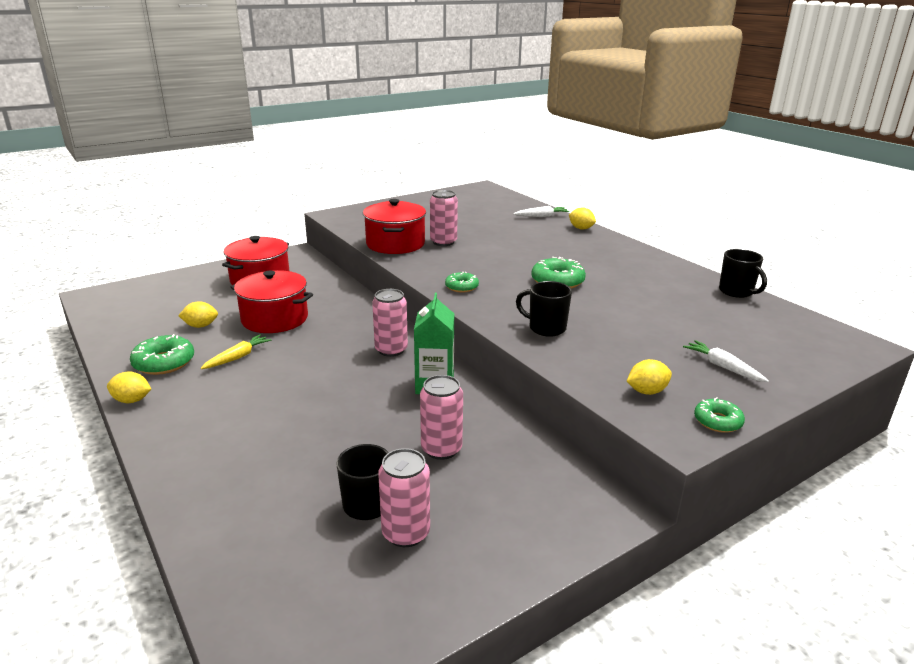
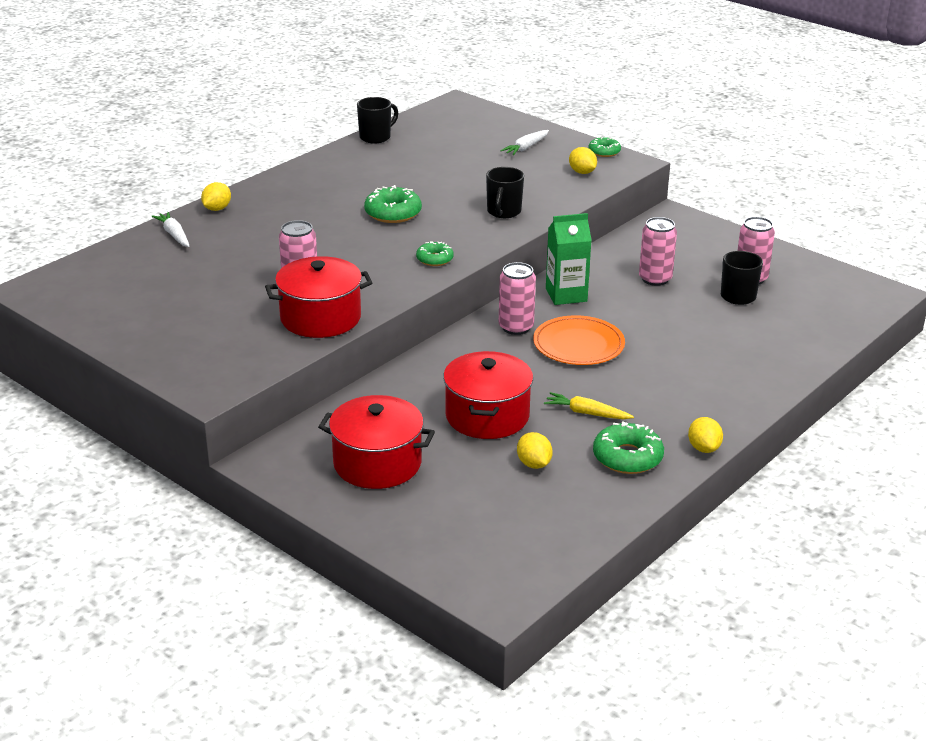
camera: 105 degrees left, 5 degrees up
none -> orange plate [533,315,625,365]

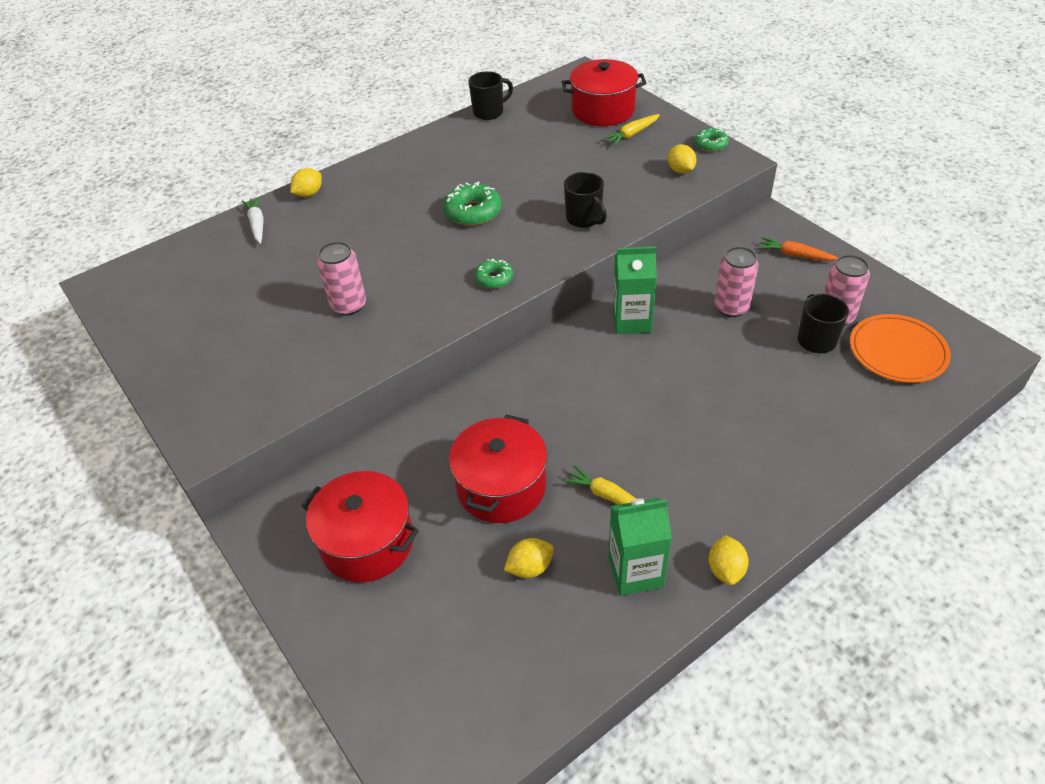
camera: 15 degrees right, 15 degrees up
red pot [265,256,373,338] -> red pot moved to [562,59,646,126]
black mug [486,167,524,218] -> black mug turned 60 degrees counterclockwise [564,172,607,228]
pink can [499,262,536,335] -> none
white carrot [500,130,549,155] -> yellow carrot [603,114,660,145]
yellow lemon [517,432,553,469] -> yellow lemon turned 75 degrees clockwise [504,538,554,578]
orange plate [533,315,625,365] -> orange plate moved to [850,314,951,383]
green donut [593,421,664,474] -> green carton [608,498,672,596]
none -> orange carrot [758,237,838,261]

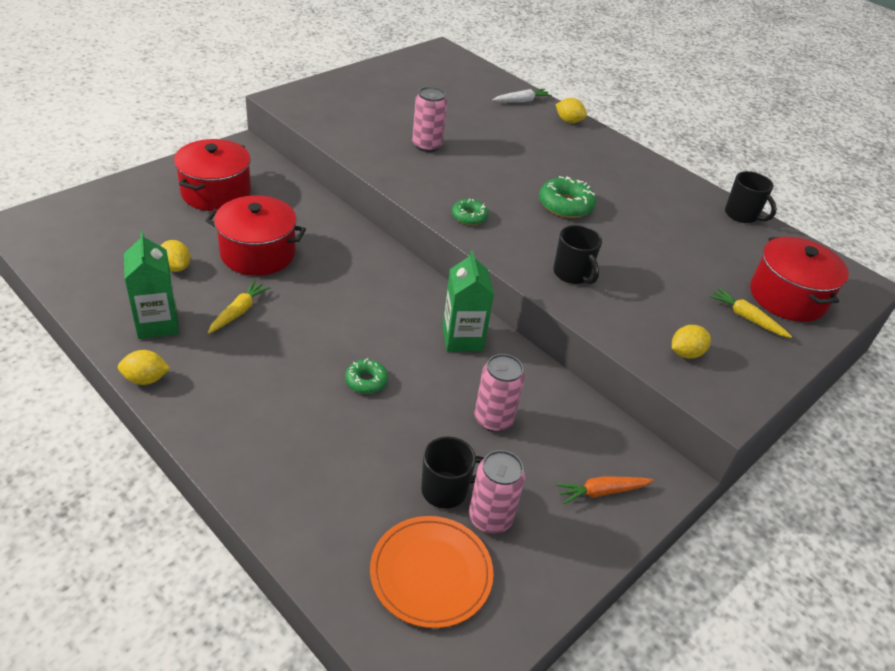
camera: 75 degrees right, 5 degrees down
black mug [564,172,607,228] -> black mug turned 75 degrees counterclockwise [553,225,602,284]
green donut [695,128,729,152] -> green donut moved to [345,358,388,394]
orange carrot [758,237,838,261] -> orange carrot turned 120 degrees counterclockwise [556,476,654,504]

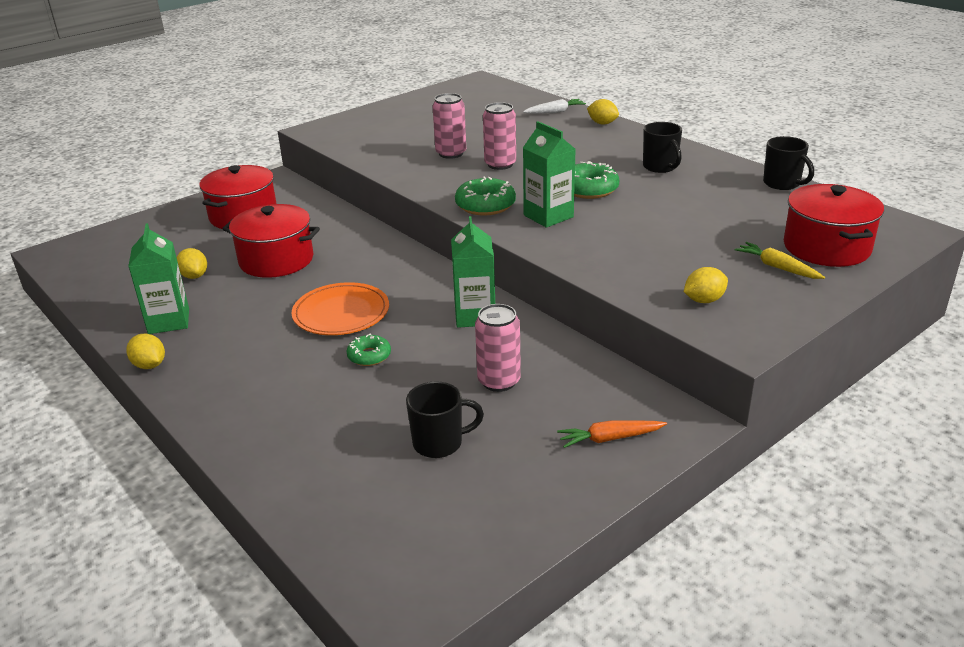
camera: 10 degrees right, 10 degrees down
yellow lemon [118,350,170,385] -> yellow lemon turned 45 degrees clockwise [126,334,165,369]
yellow carrot [208,280,271,334] -> none
orange plate [370,516,493,628] -> orange plate moved to [291,282,389,335]
green donut [452,198,488,225] -> green donut [455,176,516,215], size x1.62
pink can [469,450,525,534] -> pink can moved to [483,102,516,170]
black mug [553,225,602,284] -> black mug moved to [643,122,682,173]
none -> green carton [523,121,575,228]

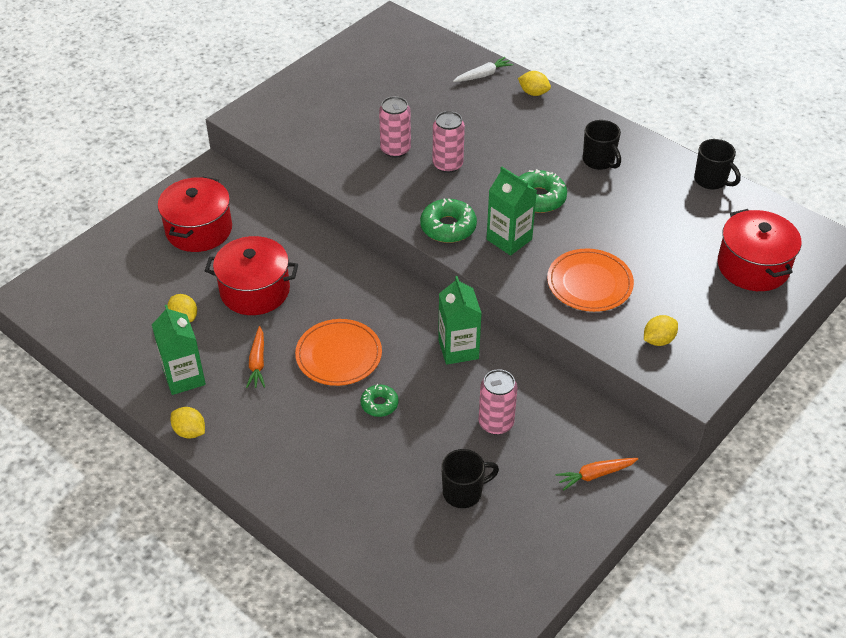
camera: 10 degrees left, 15 degrees up
yellow carrot [735,242,825,279] -> none
none -> orange carrot [246,326,265,388]
none -> orange plate [547,249,634,312]

